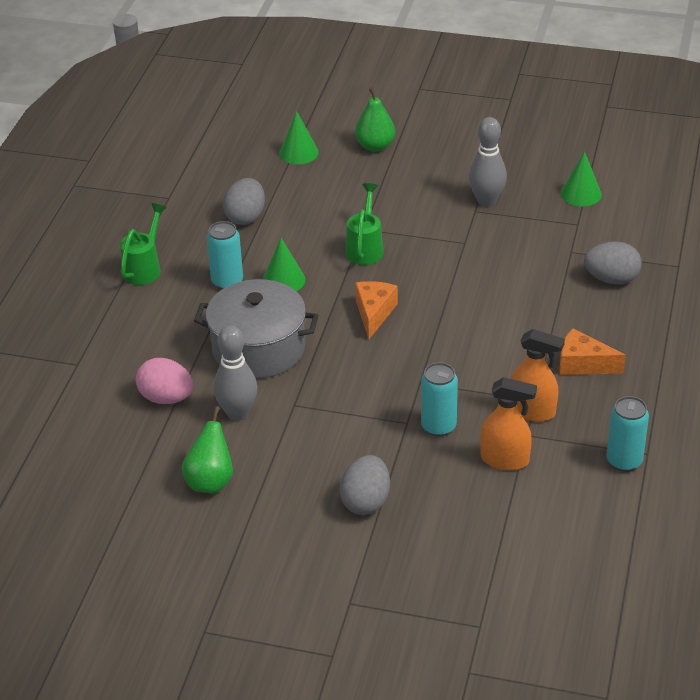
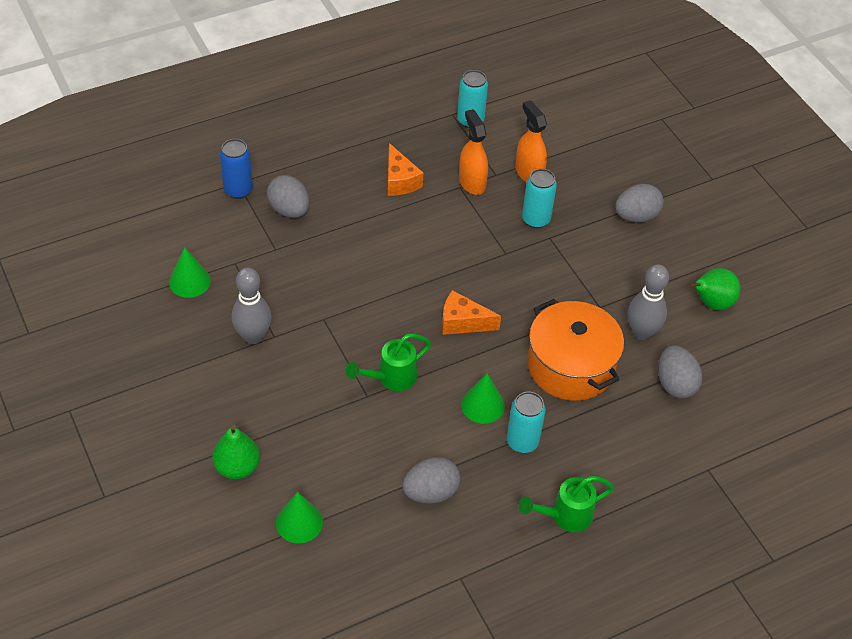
camera: 135 degrees left, 10 degrees up
pink egg [136,358,193,404] -> grey egg [658,345,703,399]
grey pot [194,279,319,379] -> orange pot [527,299,624,401]
orange cheese [355,281,398,339] -> orange cheese turned 45 degrees clockwise [442,290,501,335]
none -> blue can [220,139,253,199]

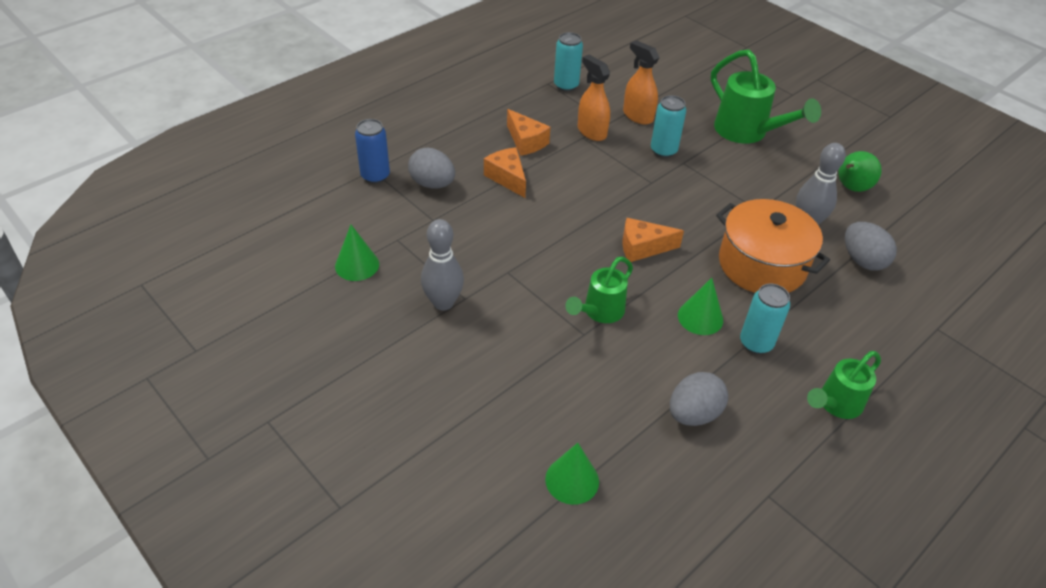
camera: 15 degrees left, 5 degrees down
green pear [212,425,260,479] -> none
grey egg [615,184,664,223] -> green watering can [711,49,821,144]
none -> orange cheese [484,147,526,198]

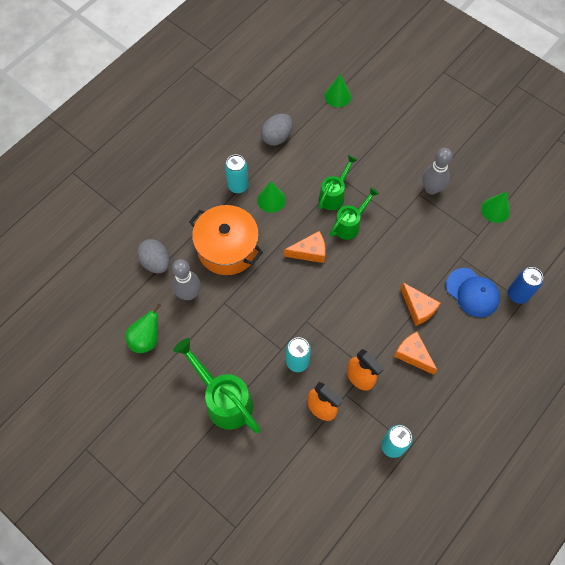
camera: 175 degrees right, 20 degrees up
grey egg [408,148,455,189] -> blue cap [446,268,500,317]
green watering can [807,351,881,419] -> green watering can moved to [330,187,379,240]

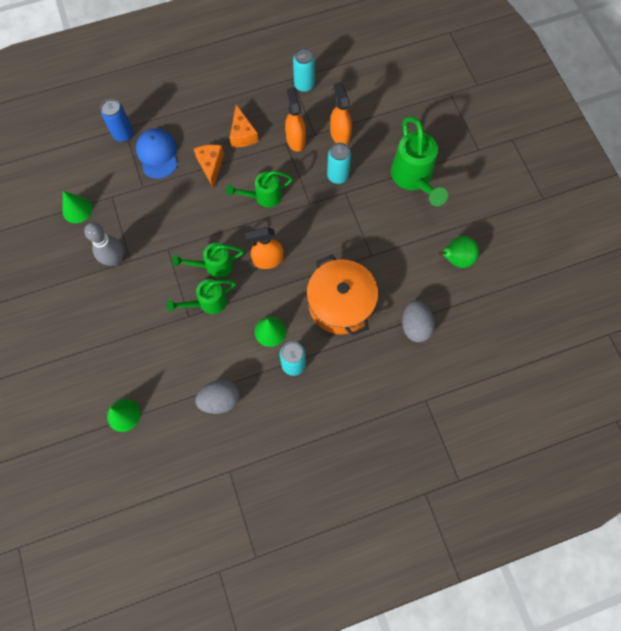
camera: 150 degrees left, 5 degrees up
grey bowling pin [172,259,201,300] -> none
orange cheese [284,231,326,263] -> orange spray bottle [245,227,283,269]
none -> green watering can [226,171,293,207]

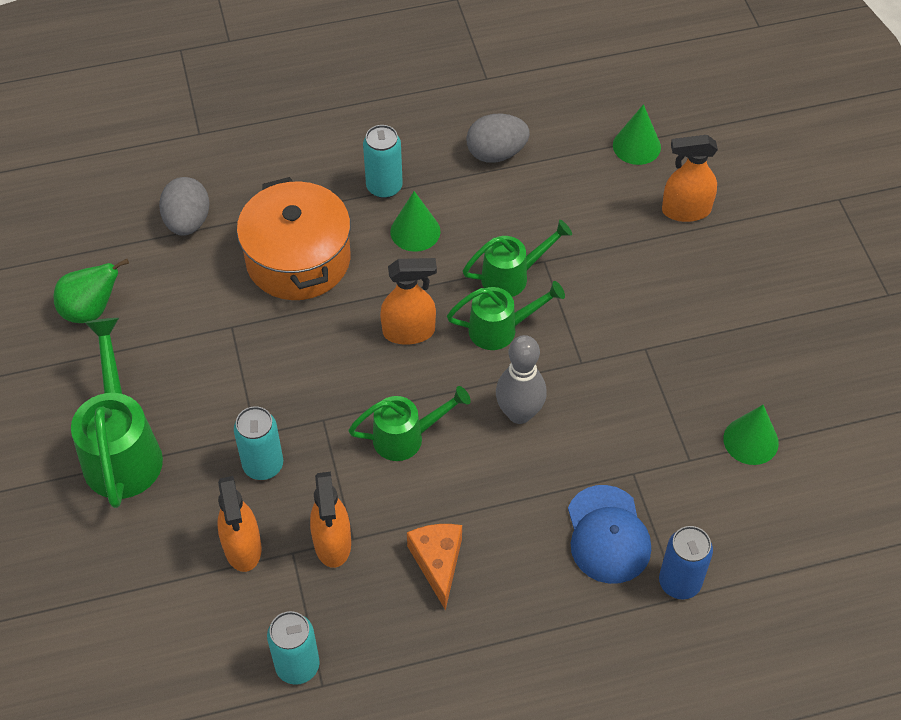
camera: 175 degrees left, 15 degrees down
grey bowling pin [84,222,124,266] -> grey bowling pin moved to [496,335,547,424]
orange cheese [194,145,224,188] -> none
none -> orange spray bottle [662,135,718,222]

